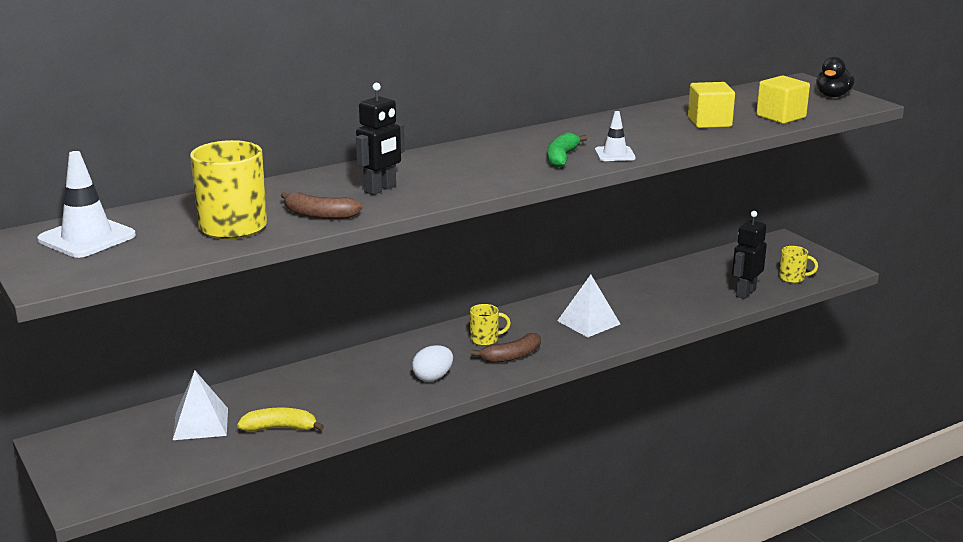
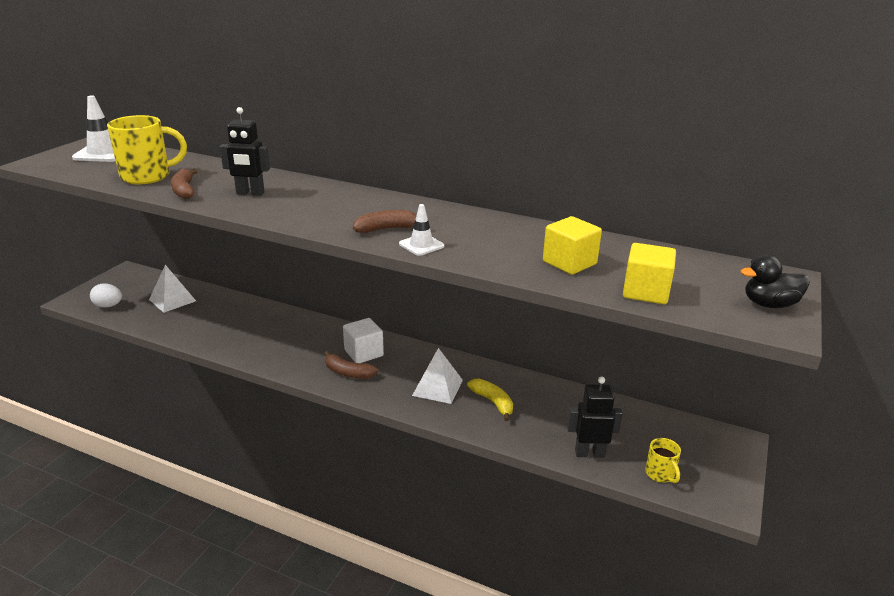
camera: 55 degrees right, 5 degrees up
yellow banana [237,408,324,432] -> yellow banana moved to [467,379,513,421]
white egg [412,345,453,382] -> white egg moved to [90,283,122,308]
yellow mug [470,304,511,346] -> white cube [343,318,384,363]
green banana [547,132,588,167] -> brown banana [353,210,417,233]

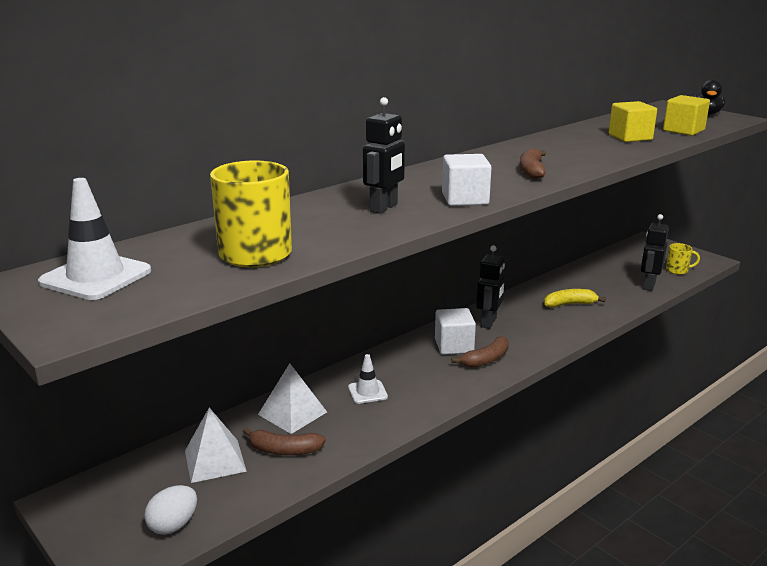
camera: 65 degrees left, 5 degrees down
brown banana [171,169,197,199] -> brown banana moved to [243,427,326,455]
white traffic cone [399,204,444,256] -> white traffic cone moved to [348,354,388,404]
white pyramid [412,348,463,404] -> white pyramid moved to [258,363,327,434]
none -> white cube [442,154,492,206]
none -> black robot [476,245,505,329]

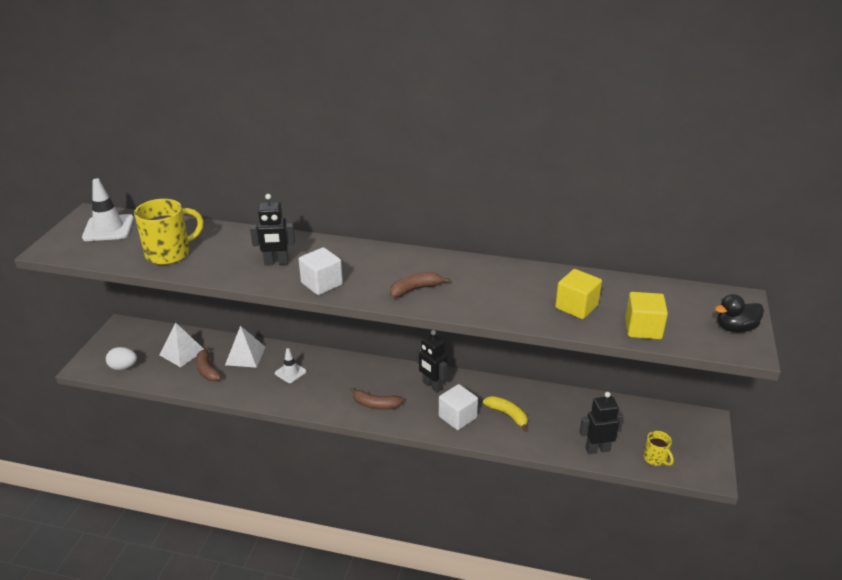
camera: 55 degrees right, 10 degrees up
white cube [435,308,476,355] -> white cube moved to [439,384,478,430]
black robot [476,245,505,329] -> black robot turned 60 degrees clockwise [417,330,447,393]

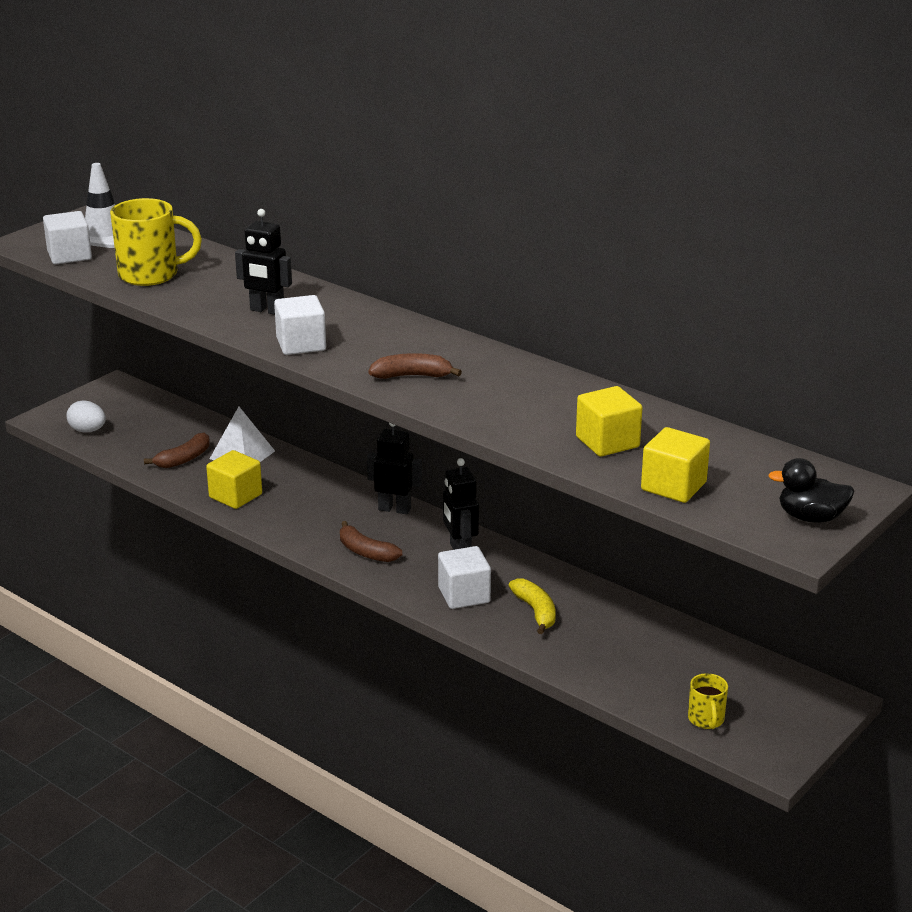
camera: 25 degrees right, 5 degrees down
white pyramid [159,322,205,367] -> none
brown banana [196,346,222,381] -> brown banana turned 135 degrees counterclockwise [144,433,210,468]
white traffic cone [275,348,307,383] -> none
black robot [580,392,624,454] -> black robot moved to [367,423,422,514]
none -> white cube [43,211,92,264]
none -> yellow cube [206,450,262,509]

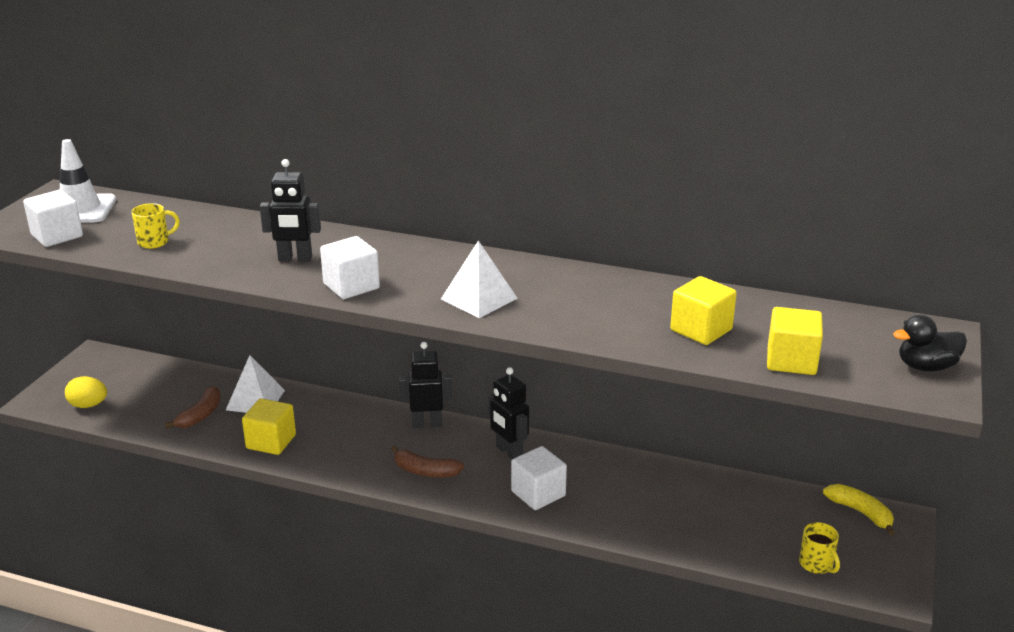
camera: 20 degrees left, 0 degrees up
white egg [66,401,106,432] -> yellow egg [65,376,107,408]
yellow mug [110,198,202,286] -> yellow mug [131,203,180,249], size x0.51
brown banana [368,353,462,379] -> white pyramid [441,240,518,318]
yellow banana [509,578,556,634] -> yellow banana moved to [823,484,895,535]

